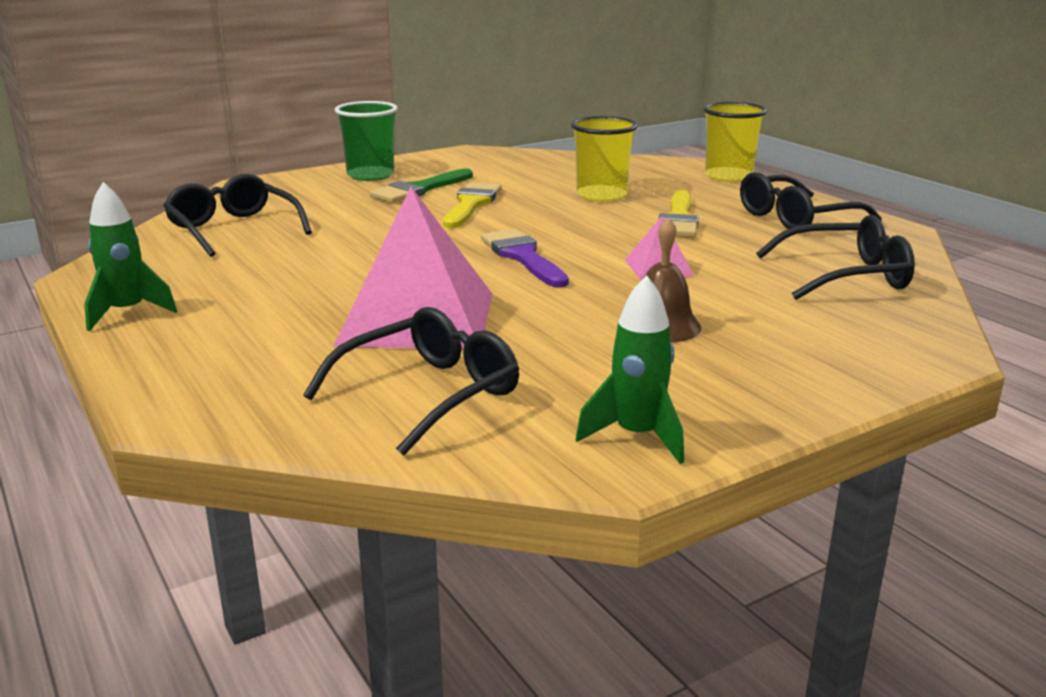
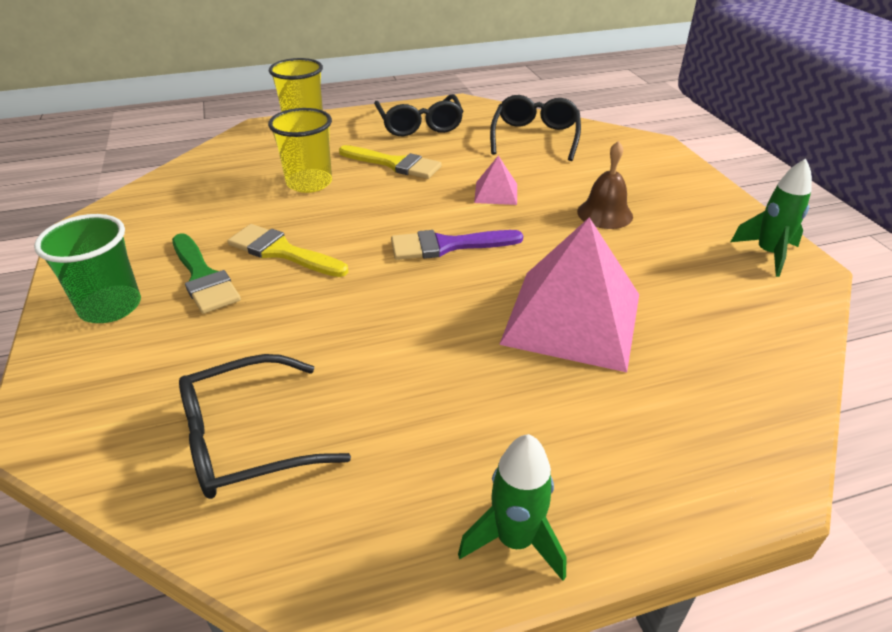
camera: 75 degrees left, 15 degrees up
black glasses [303,307,519,456] -> none

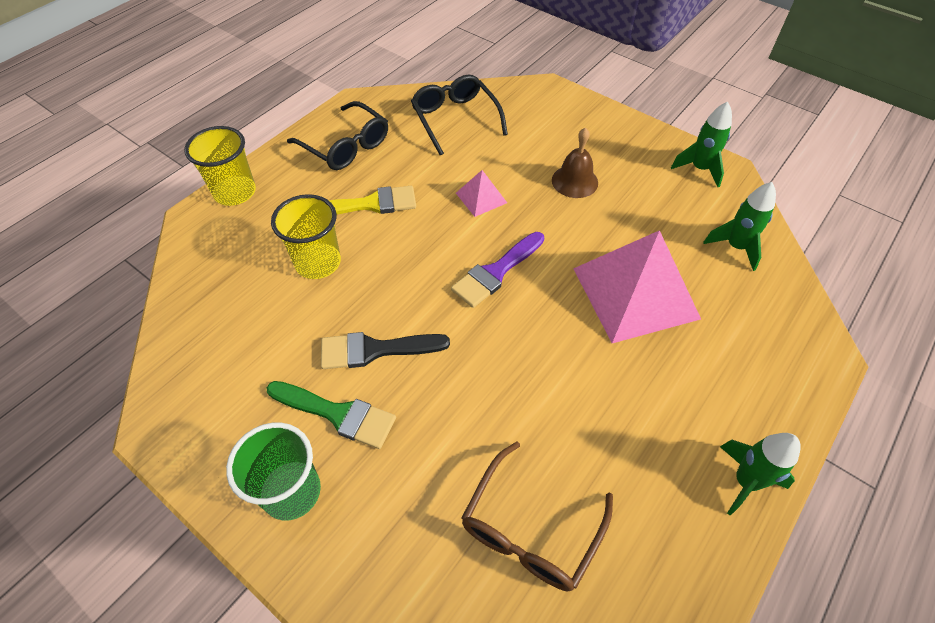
camera: 35 degrees left, 15 degrees up
black glasses [179,354,351,499] -> brown glasses [462,441,613,592]
yellow brush [227,224,349,277] -> black brush [321,332,450,369]
none -> green rocket [703,182,776,271]

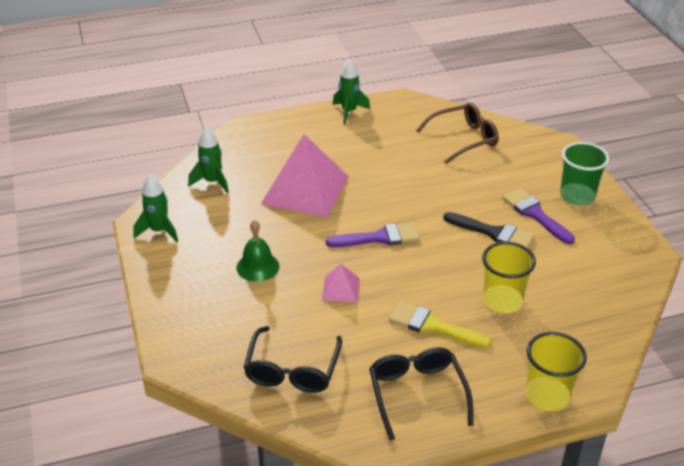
camera: 145 degrees left, 15 degrees down
green brush [266,381,396,449] -> purple brush [502,188,575,244]
brown bell [552,127,598,198] -> green bell [237,220,279,282]

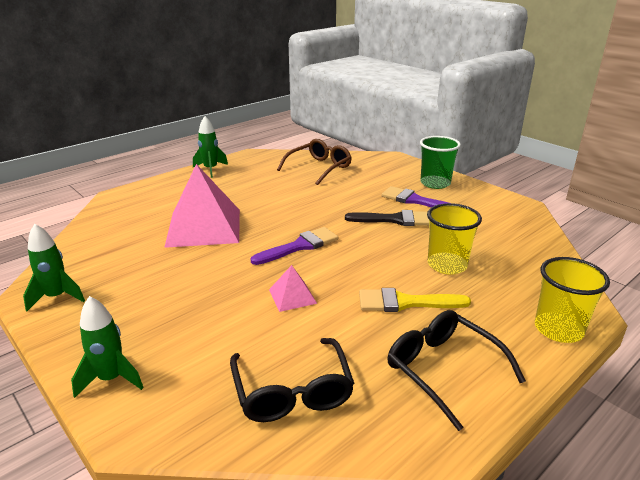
camera: 25 degrees left, 10 degrees down
green rocket [188,126,229,193] -> green rocket moved to [71,296,144,398]
green bell [237,220,279,282] -> none

